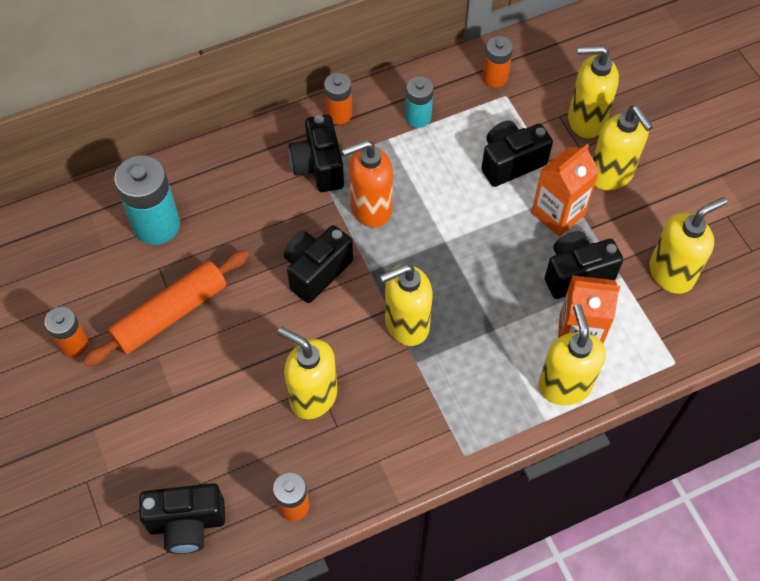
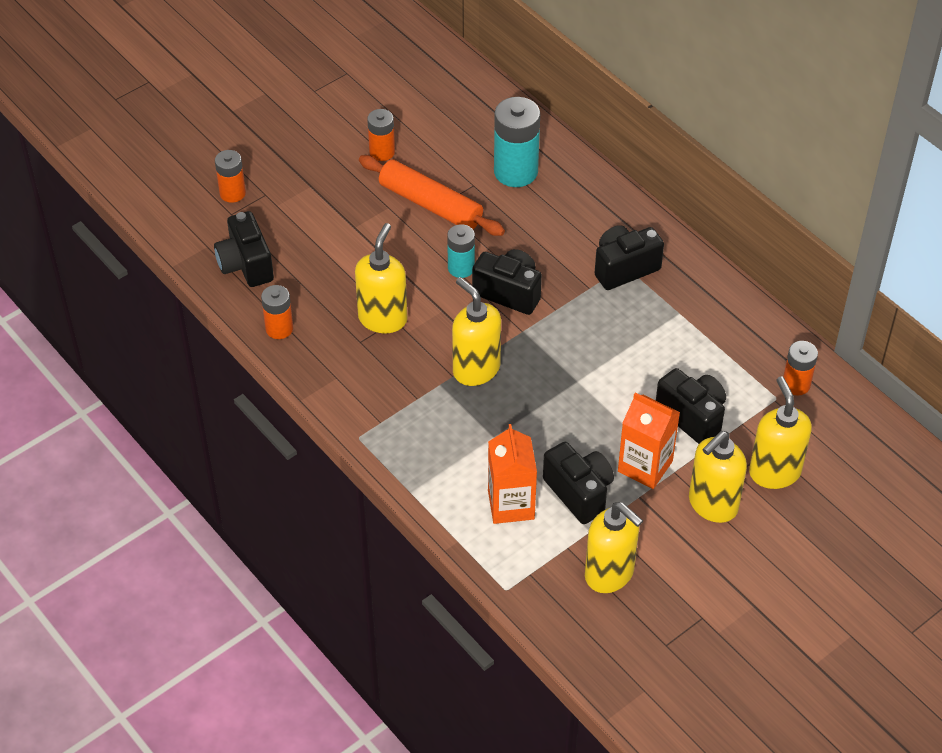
camera: 75 degrees right, 10 degrees down
orange battery [324,73,352,124] -> orange battery moved to [215,150,246,203]
orange soap dispenser [342,140,393,228] -> none
turquoise battery [405,76,433,128] -> turquoise battery moved to [447,224,475,278]
yellow soap dispenser [538,304,606,405] -> none

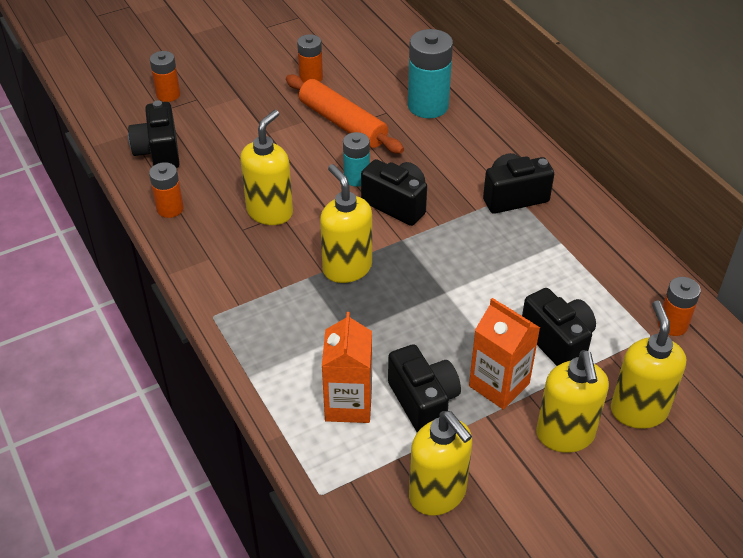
camera: 10 degrees right, 5 degrees down
yellow soap dispenser [689,431,747,523] -> yellow soap dispenser turned 60 degrees counterclockwise [536,350,609,453]

